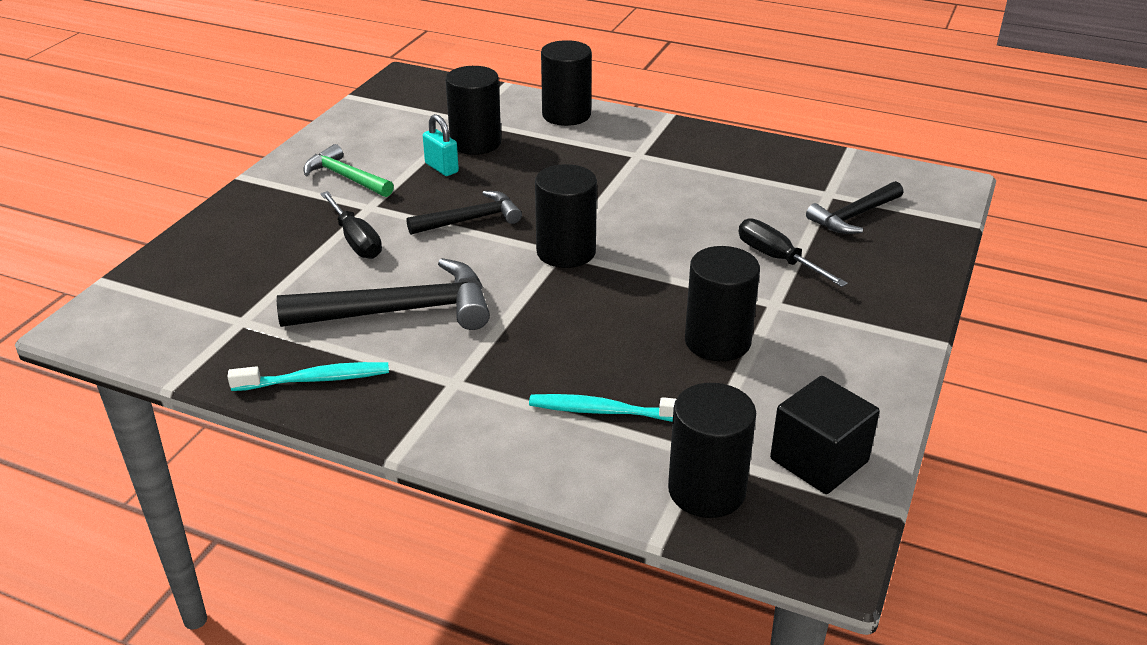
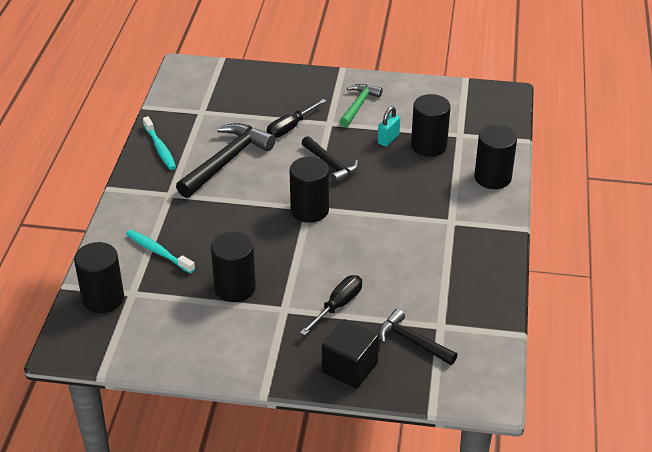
camera: 75 degrees right, 5 degrees up
black hammer [277,258,490,330] -> black hammer turned 120 degrees counterclockwise [176,123,276,198]
turquoise toothbrush [529,394,676,422] -> turquoise toothbrush turned 45 degrees counterclockwise [126,230,195,274]
black cube [770,376,880,494] -> black cube moved to [322,319,379,389]

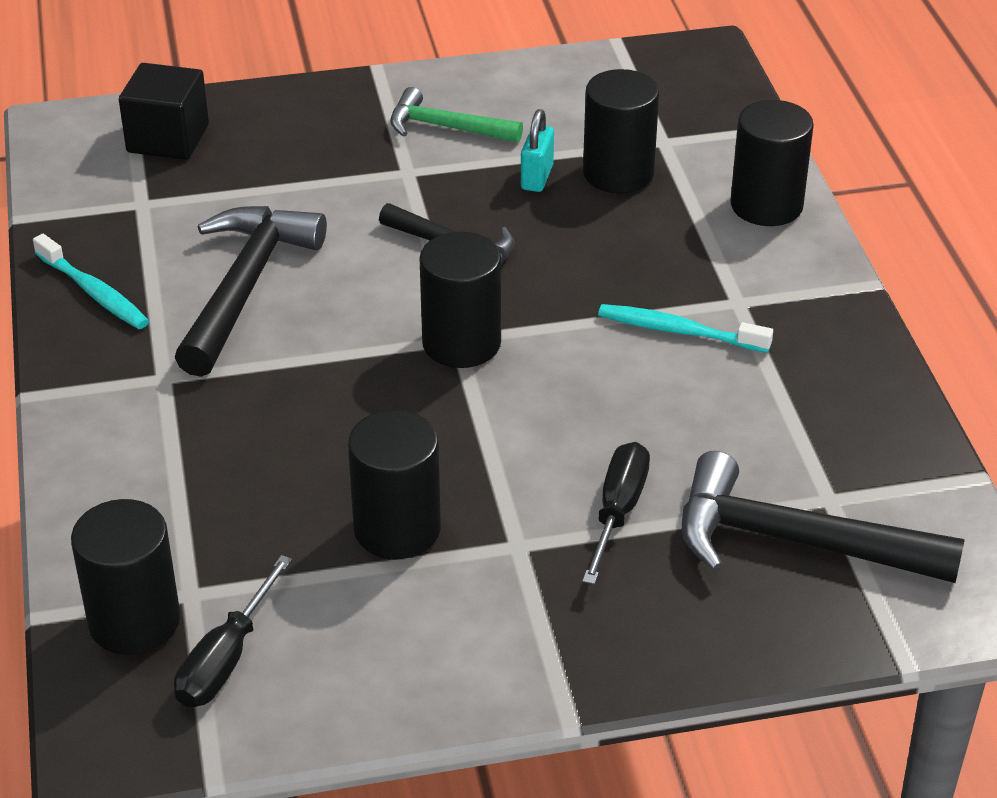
camera: 20 degrees left, 0 degrees up
turquoise toothbrush [126,230,195,274] -> turquoise toothbrush moved to [598,304,773,353]
black screwdriver [267,99,326,138] -> black screwdriver moved to [174,555,292,707]
black cube [322,319,379,389] -> black cube moved to [119,63,209,160]
green hammer [339,84,383,127] -> green hammer turned 75 degrees counterclockwise [390,87,523,143]
black hammer [378,309,457,365] -> black hammer [682,451,965,583], size x1.64

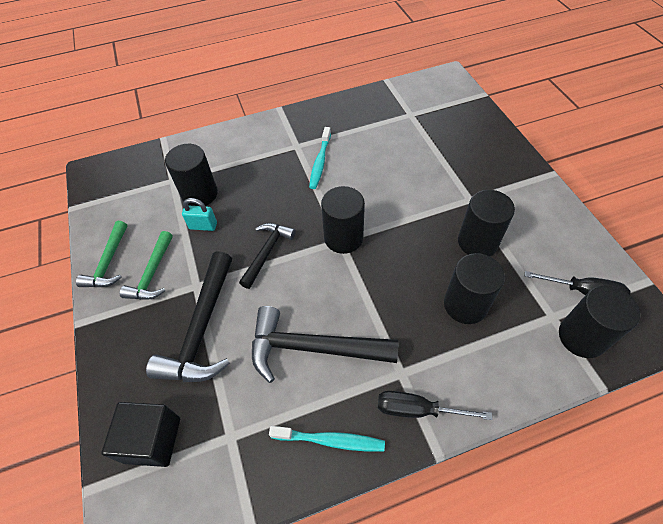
camera: 95 degrees left, 15 degrees up
turquoise toothbrush [33,234,149,329] -> turquoise toothbrush turned 60 degrees clockwise [269,426,385,451]
black screwdriver [582,442,650,585] -> black screwdriver moved to [378,391,492,420]
black hammer [682,451,965,583] -> black hammer moved to [146,251,232,382]
black cylinder [730,100,814,226] -> black cylinder moved to [444,253,505,324]
none -> green hammer [76,221,127,287]

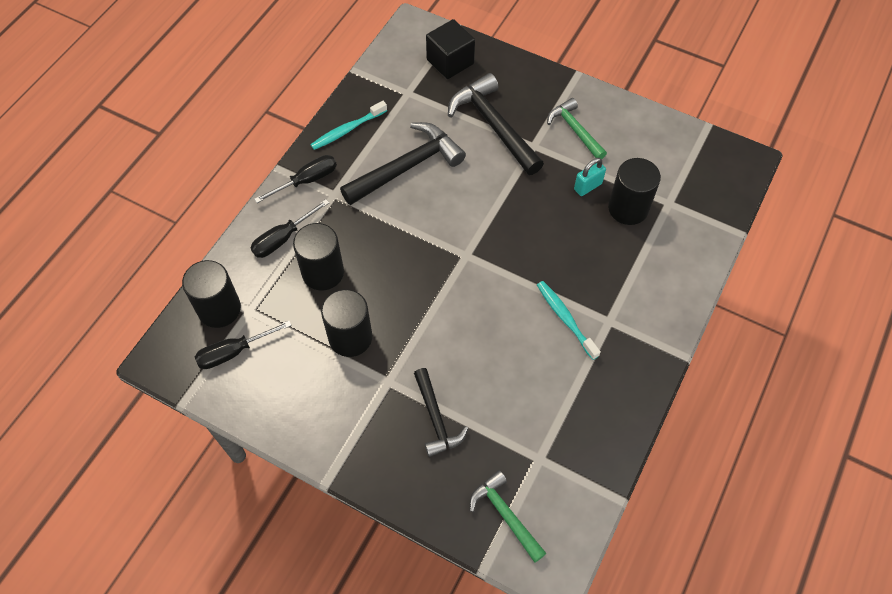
camera: 135 degrees right, 5 degrees up
green hammer [76,221,127,287] -> green hammer moved to [470,470,546,563]
black hammer [239,223,296,289] -> black hammer moved to [414,368,468,457]
black cylinder [321,186,365,254] -> none
none -> black screwdriver [251,199,329,258]

